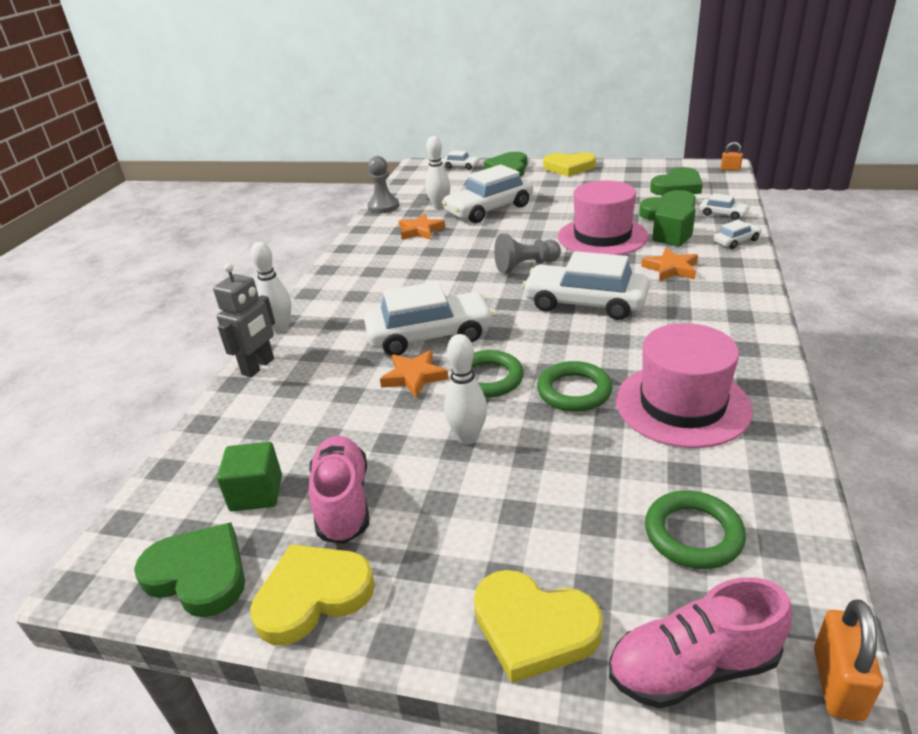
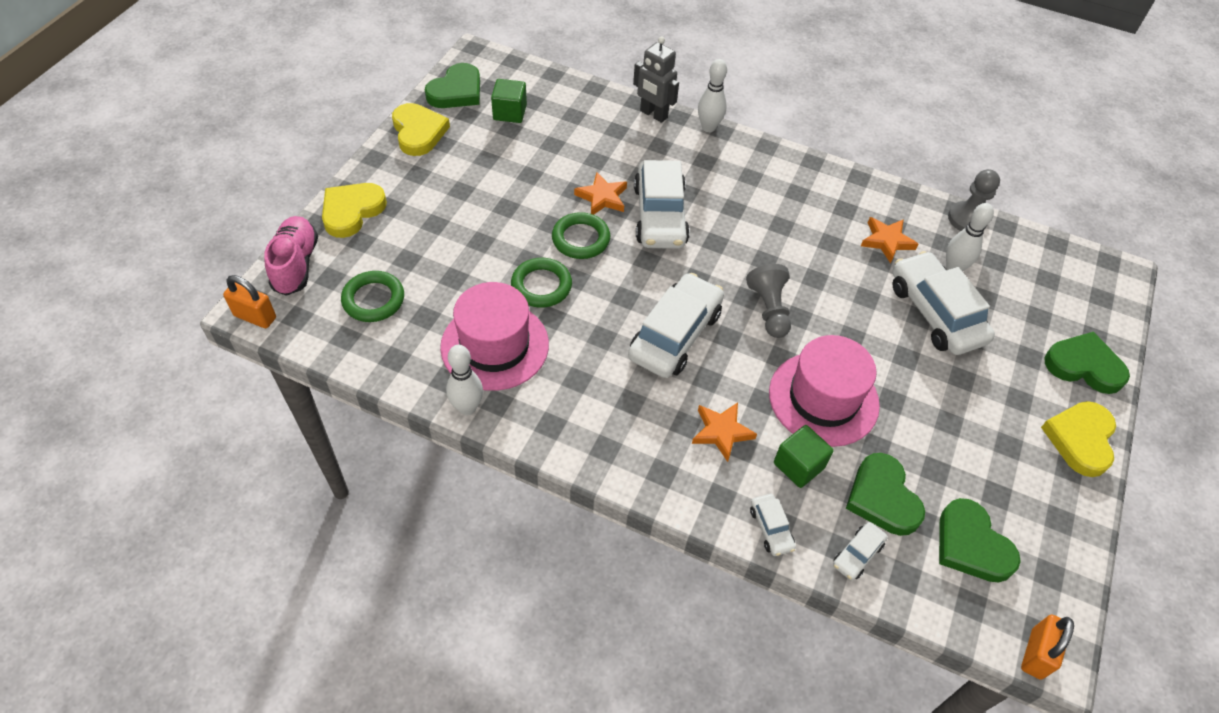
camera: 95 degrees right, 20 degrees up
pink shoe [309,436,369,544] -> none
white car [442,150,480,170] -> none
white bowling pin [444,334,487,444] -> white bowling pin moved to [446,345,483,415]
orange padlock [721,142,743,171] -> orange padlock [1021,615,1074,680], size x1.59

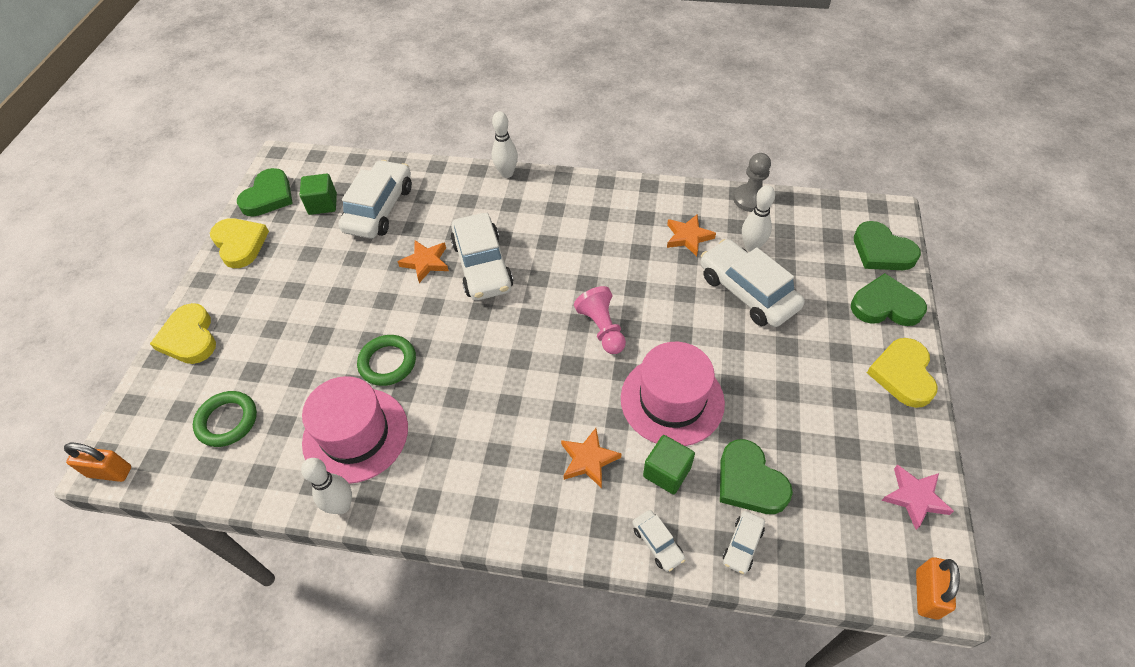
camera: 10 degrees left, 0 degrees up
pink shoe [264,216,318,296] -> none
yellow heart [322,183,387,238] -> yellow heart turned 45 degrees counterclockwise [150,303,216,364]
green ring [552,212,610,259] -> none
white car [628,273,724,378] -> white car moved to [338,160,412,239]
grey robot [633,36,679,123] -> none
grey pawn [746,264,791,338] -> pink pawn [574,286,626,354]
green heart [939,498,1021,583] -> green heart moved to [854,221,921,270]
none -> pink star [881,464,954,530]

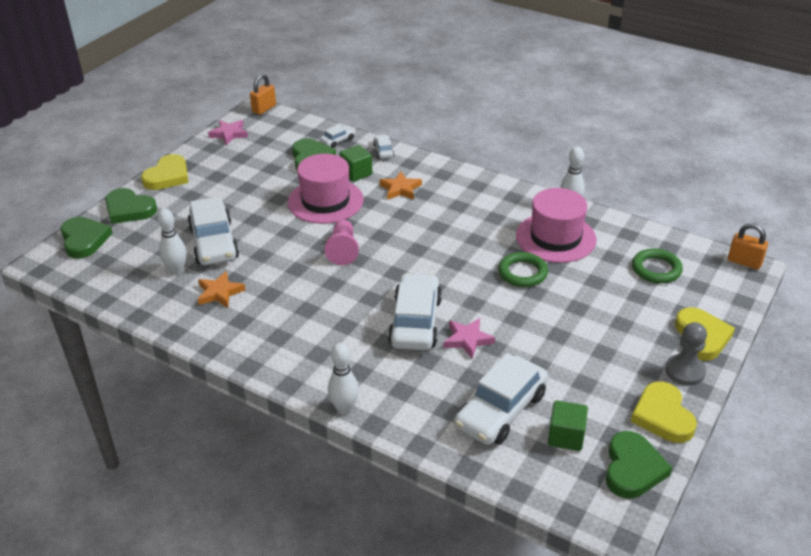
camera: 160 degrees left, 15 degrees down
green heart [237,168,293,217] -> green heart turned 150 degrees clockwise [606,431,672,498]
orange star [397,240,449,283] -> pink star [444,318,495,358]
grey pawn [733,153,771,212] -> grey pawn moved to [665,322,707,386]

